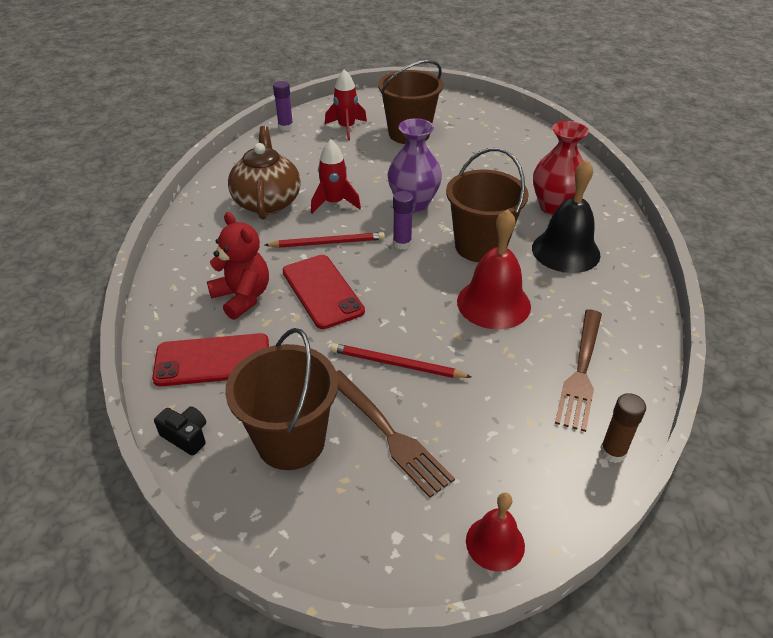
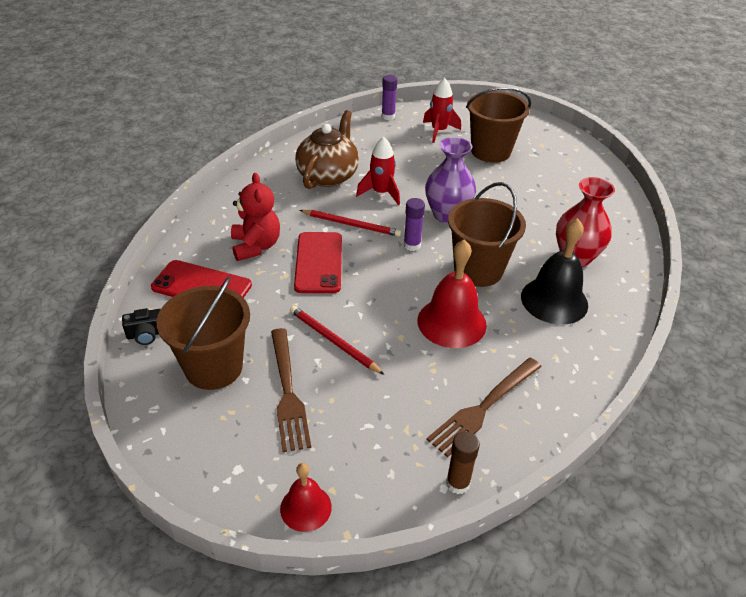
camera: 25 degrees right, 0 degrees up
black camera [154,406,206,456] -> black camera turned 105 degrees clockwise [122,308,161,345]

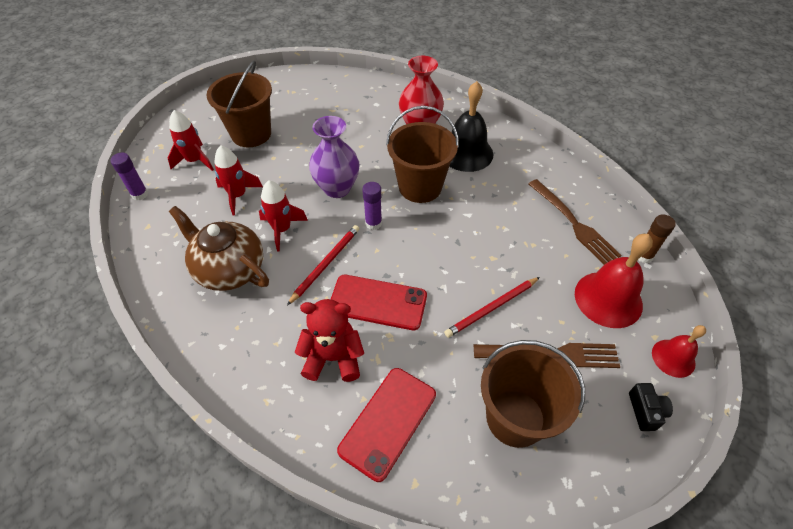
camera: 75 degrees left, 10 degrees up
black camera [122,308,161,345] -> black camera moved to [629,383,673,431]
red bell [418,240,487,348] -> red bell moved to [575,234,653,328]
none -> red rocket [214,145,263,215]

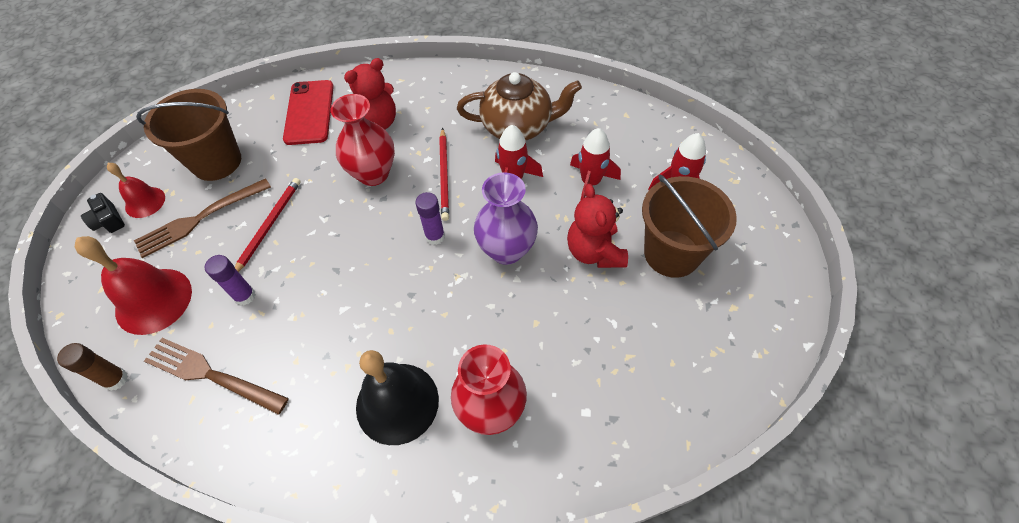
camera: 145 degrees right, 5 degrees up
purple glue stick [111,153,148,200] -> purple glue stick moved to [205,255,256,306]
red phone [331,275,427,330] -> red vase [331,94,395,186]
brown bucket [386,106,459,203] -> none
red bell [652,325,706,378] -> red bell moved to [107,163,165,218]
none -> red teddy bear [567,184,628,268]

